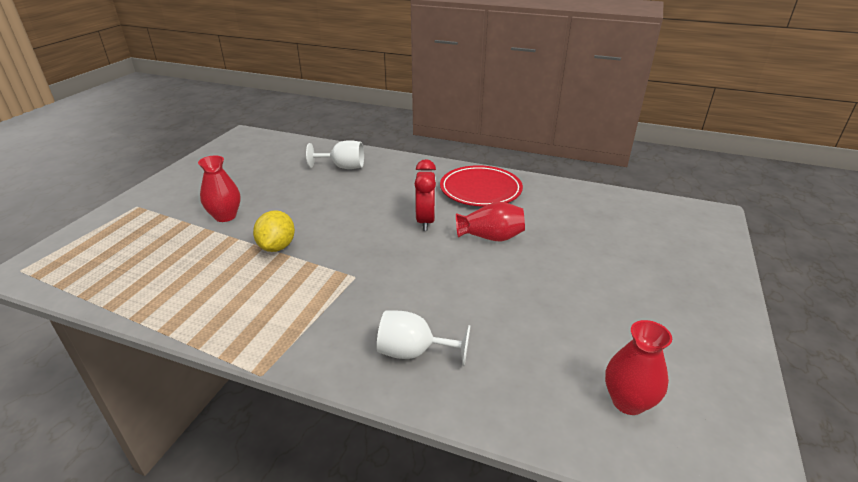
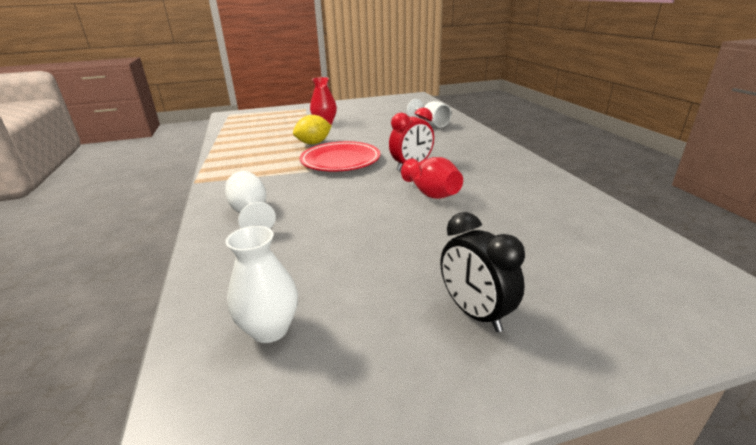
camera: 55 degrees right, 5 degrees down
red plate [440,165,523,207] -> red plate moved to [300,141,381,172]
red vase [605,320,672,415] -> white vase [226,226,298,343]
none -> black clock [441,212,525,332]

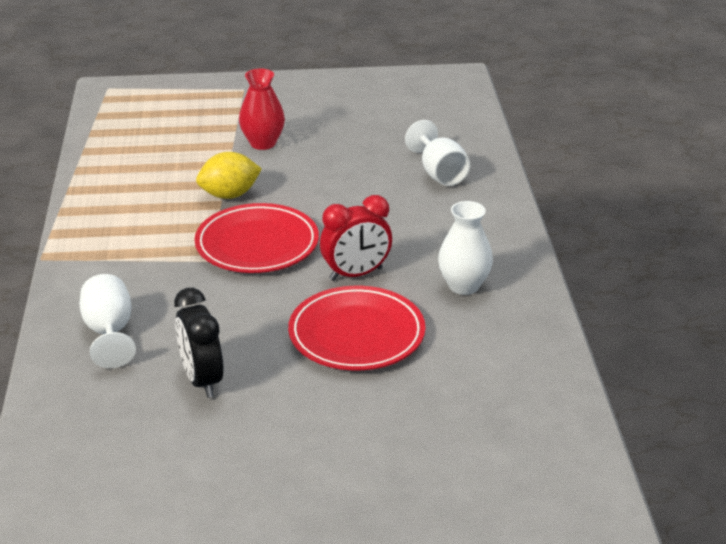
camera: 10 degrees right, 5 degrees up
white vase [226,226,298,343] -> white vase moved to [438,201,493,295]
red vase [401,157,463,199] -> red plate [288,286,425,370]
black clock [441,212,525,332] -> black clock moved to [174,288,224,398]

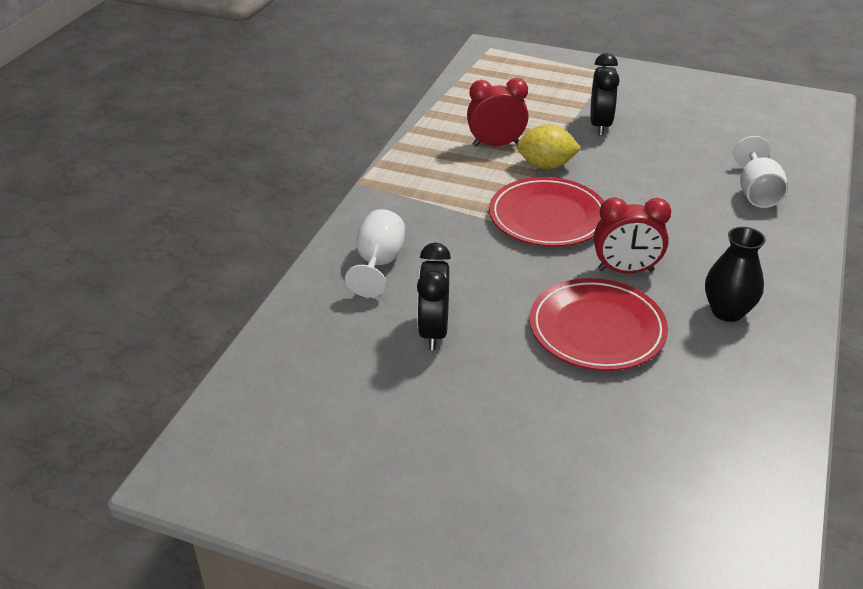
camera: 25 degrees right, 5 degrees up
red vase [239,68,285,150] -> black clock [590,53,620,136]
white vase [438,201,493,295] -> black vase [705,227,766,322]
none -> red clock [467,78,529,147]

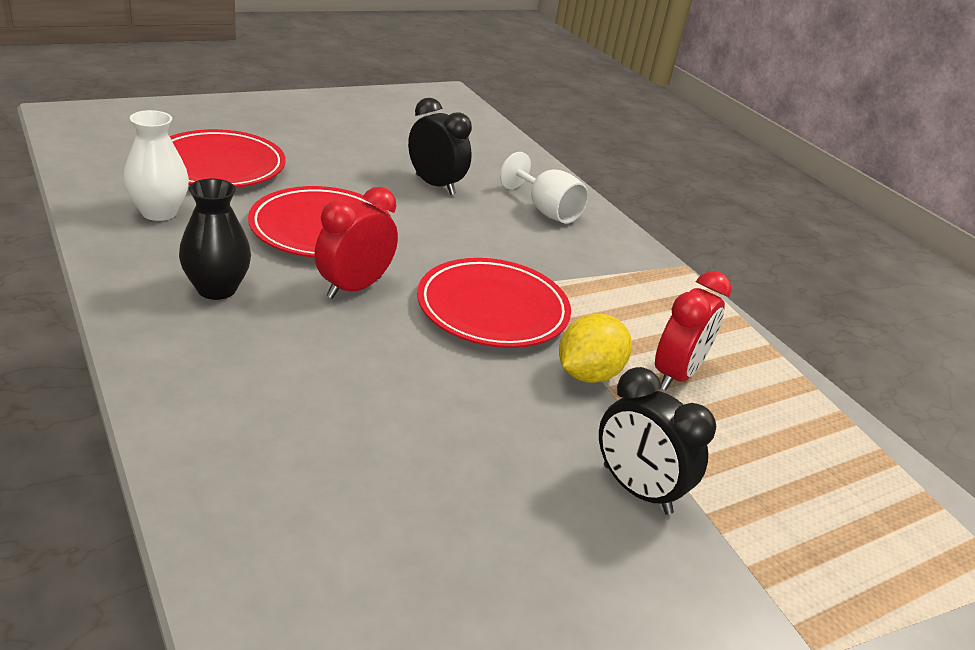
camera: 125 degrees right, 5 degrees down
white goblet [733,136,788,208] -> none
none -> white vase [123,110,189,221]
none -> red plate [169,129,286,188]

